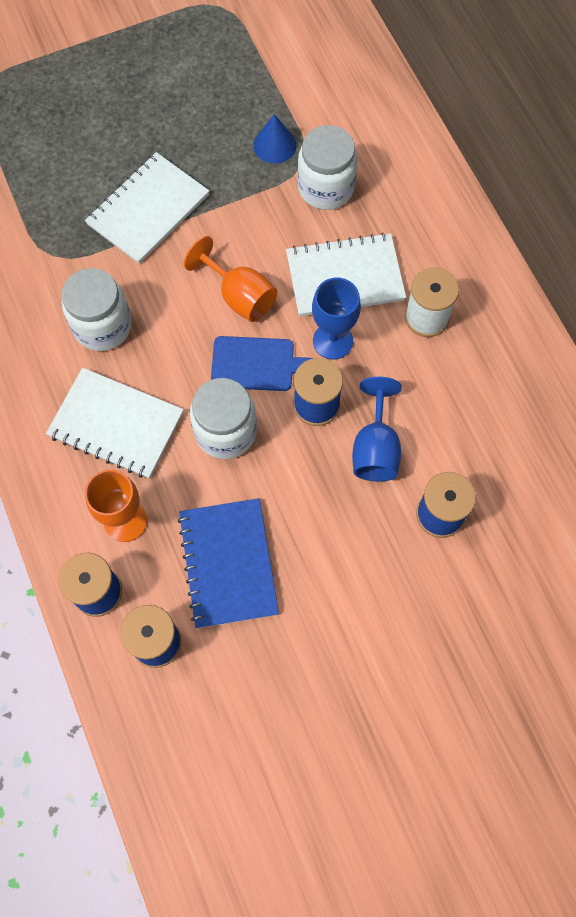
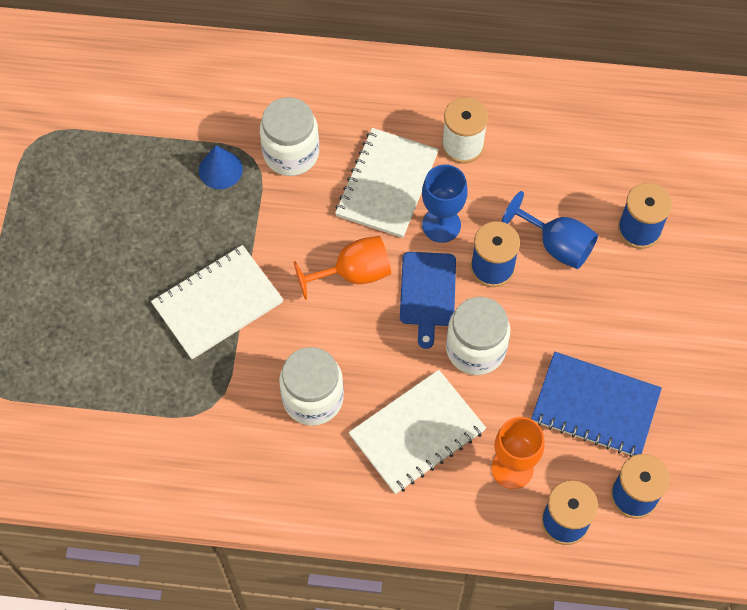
camera: 60 degrees left, 5 degrees down
white notebook [85,152,209,264] -> white notebook turned 75 degrees clockwise [151,245,283,359]
blue cutting board [211,336,314,391] -> blue cutting board turned 150 degrees clockwise [400,252,456,349]

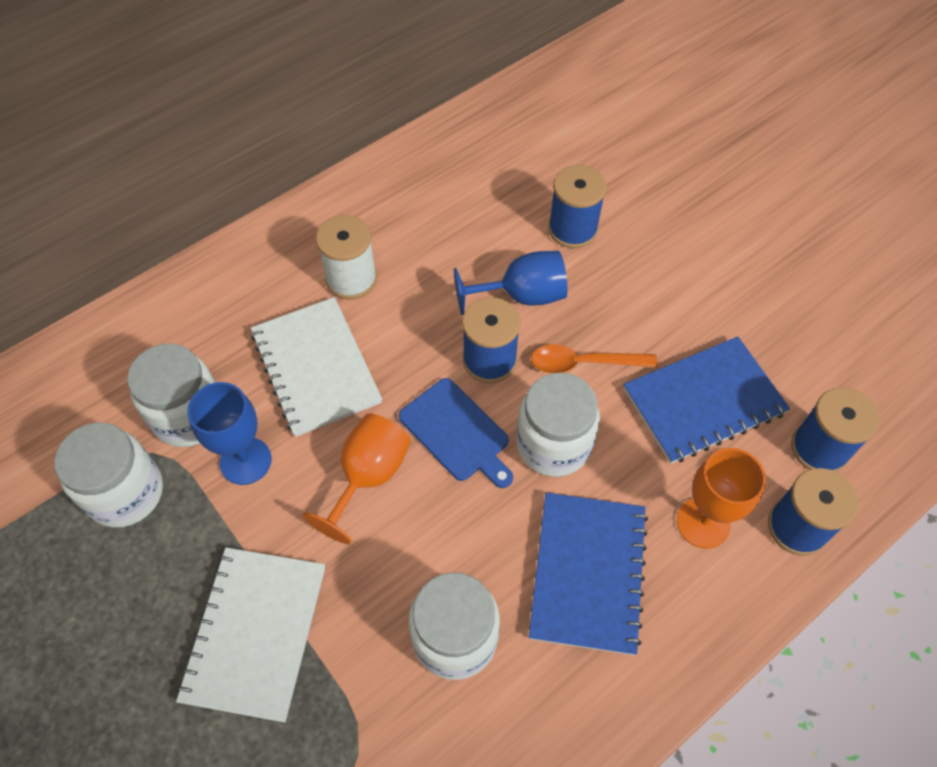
camera: 45 degrees left, 5 degrees down
blue cone [199,145,243,189] -> white jar [54,423,163,527]
white notebook [348,370,486,494] -> blue notebook [529,493,648,655]
blue goblet [422,164,468,243] -> blue goblet moved to [187,382,272,485]
none -> orange spoon [531,344,657,373]

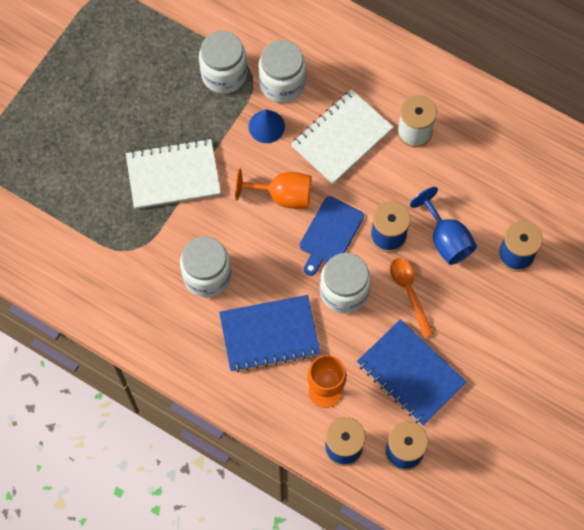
camera: 70 degrees right, 10 degrees up
blue goblet [187,382,272,485] -> blue cone [249,109,285,143]

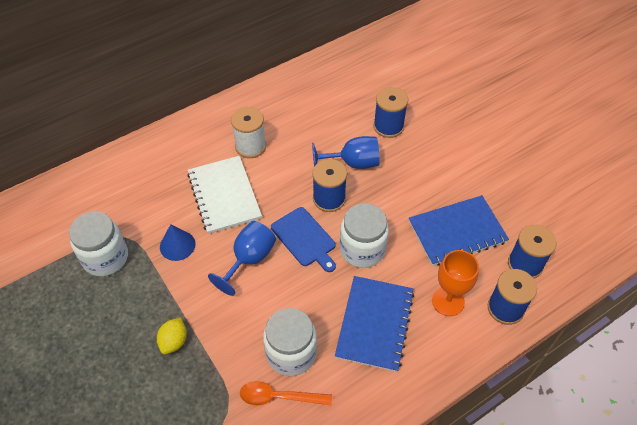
camera: 65 degrees left, 15 degrees down
white notebook [126,139,221,209] -> yellow lemon [157,317,187,354]
orange goblet [235,168,312,209] -> blue goblet [208,221,276,296]
white jar [258,40,306,103] -> none
orange spoon [390,258,433,338] -> orange spoon moved to [240,381,332,406]

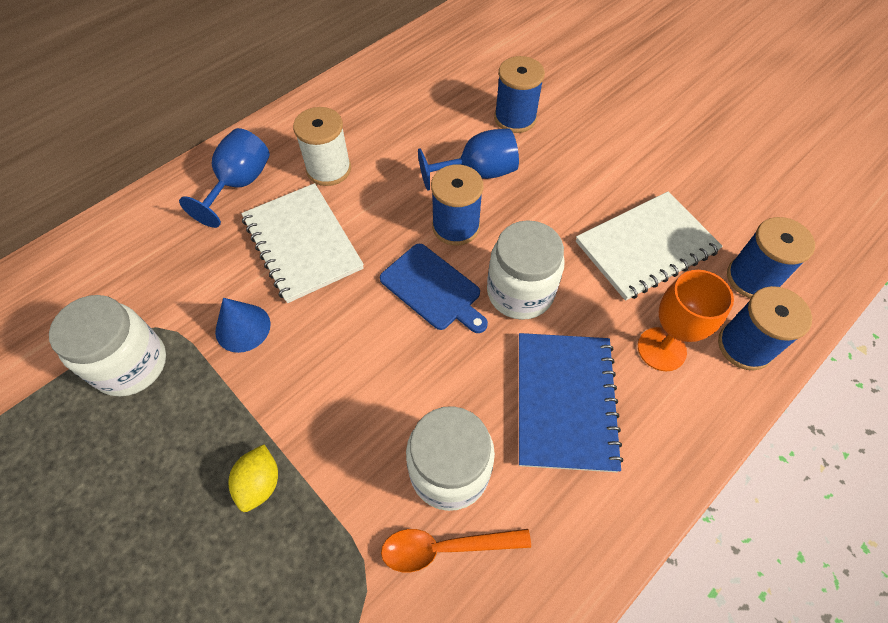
camera: 10 degrees left, 5 degrees up
blue goblet [208,221,276,296] -> blue goblet moved to [179,128,270,228]
blue notebook [409,195,509,266] -> white notebook [576,191,723,301]

